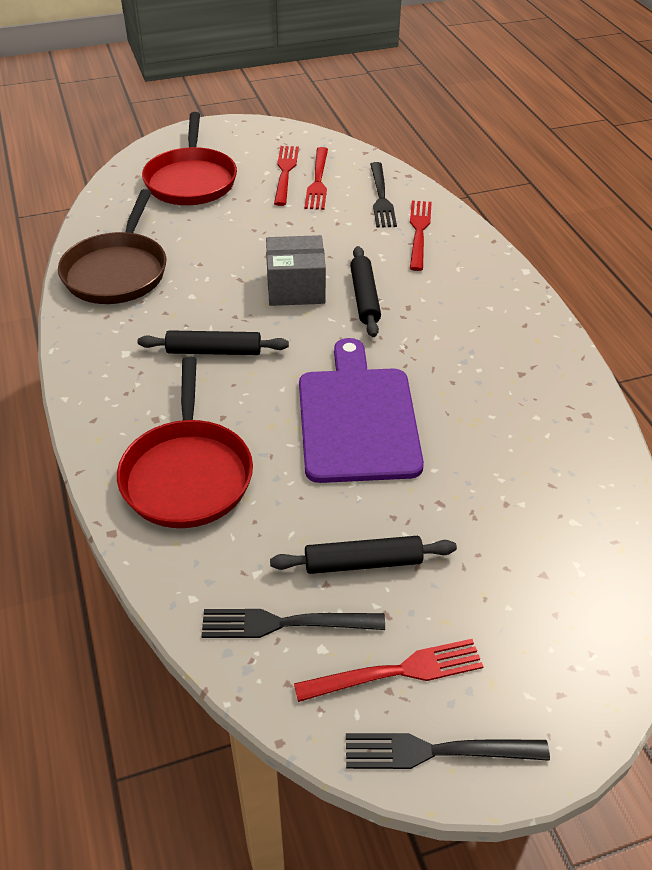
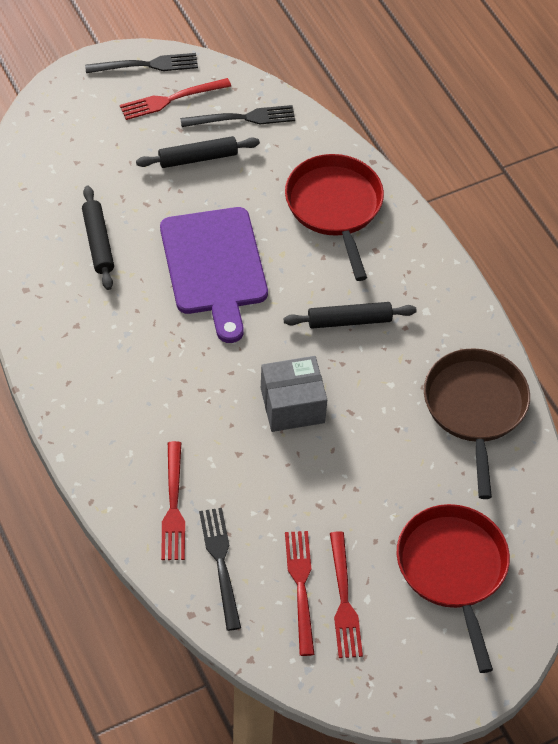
camera: 170 degrees right, 10 degrees up
black rolling pin [350,246,381,337] -> black rolling pin moved to [82,186,114,290]

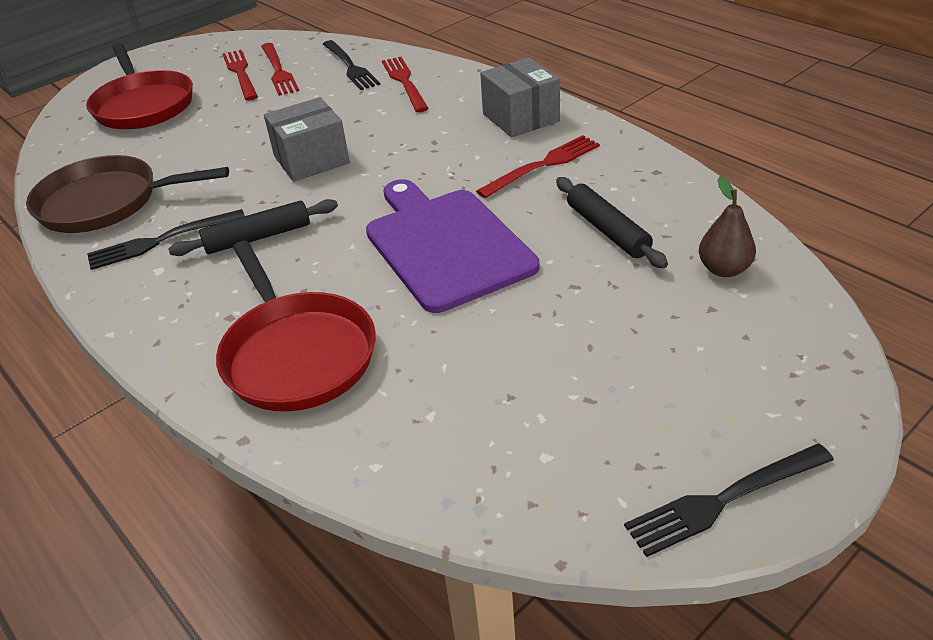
camera: 170 degrees right, 15 degrees down
red fork [120,78,231,120] -> red fork moved to [476,135,600,198]
black rolling pin [136,136,260,168] -> none
black fork [180,105,295,127] -> black fork moved to [87,209,245,270]
brown pan [424,348,530,499] -> brown pan turned 105 degrees clockwise [26,155,229,233]
none -> grey box [480,57,560,137]
none -> brown pear [699,176,756,277]

